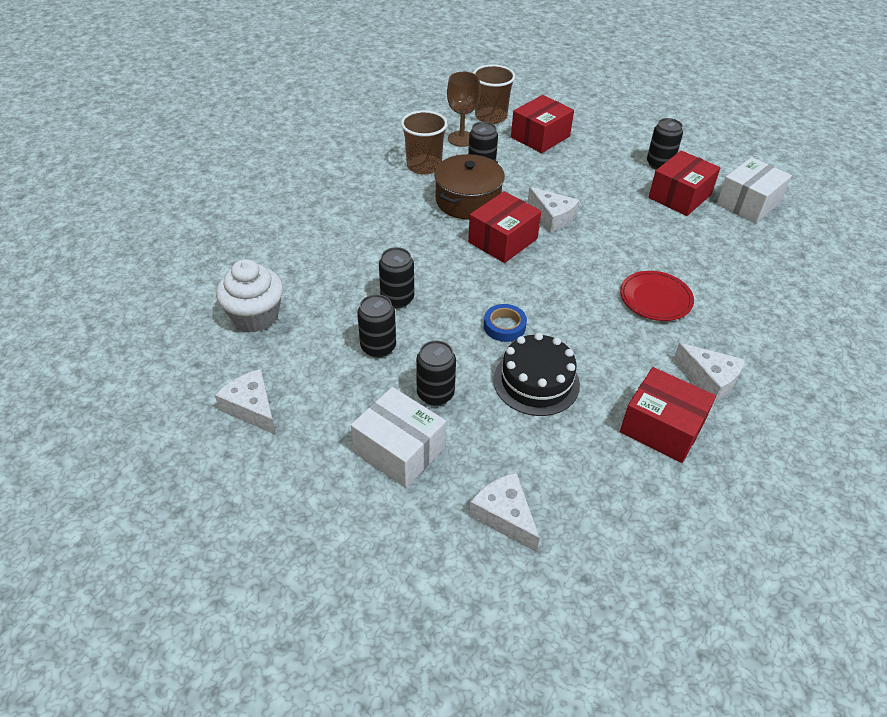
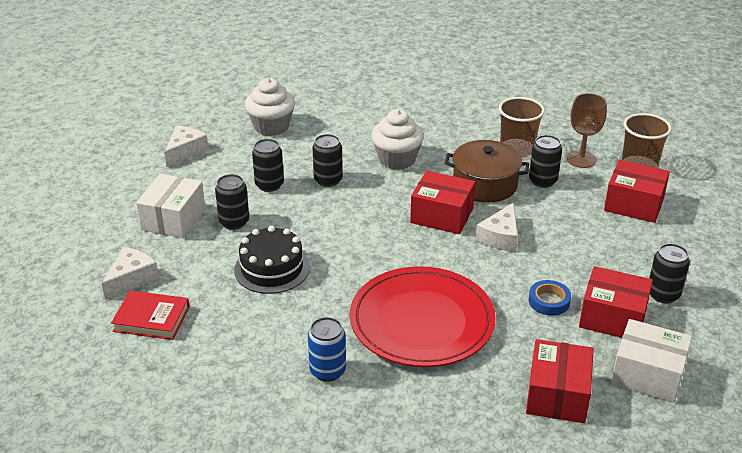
camera: 70 degrees right, 10 degrees down
blue tape [484,304,527,342] -> blue tape moved to [529,280,571,316]
red plate [620,271,694,321] -> red plate [350,266,496,367], size x1.93
red box [620,367,716,463] -> red box moved to [526,339,594,423]
white cheese [673,343,745,402] -> blue can [308,317,346,382]
none -> red book [111,291,190,340]
none -> white cupcake [371,109,424,170]

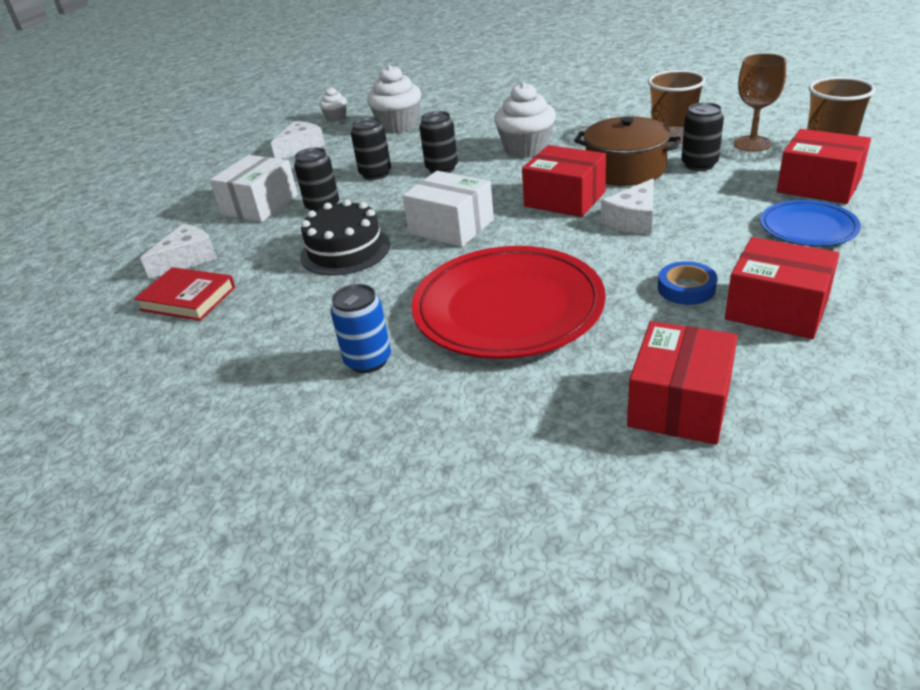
camera: 15 degrees right, 0 degrees up
white box [611,319,692,403] -> white box moved to [402,171,494,247]
black can [649,243,690,303] -> none
none -> white cupcake [319,87,347,122]
none -> blue plate [760,200,861,246]

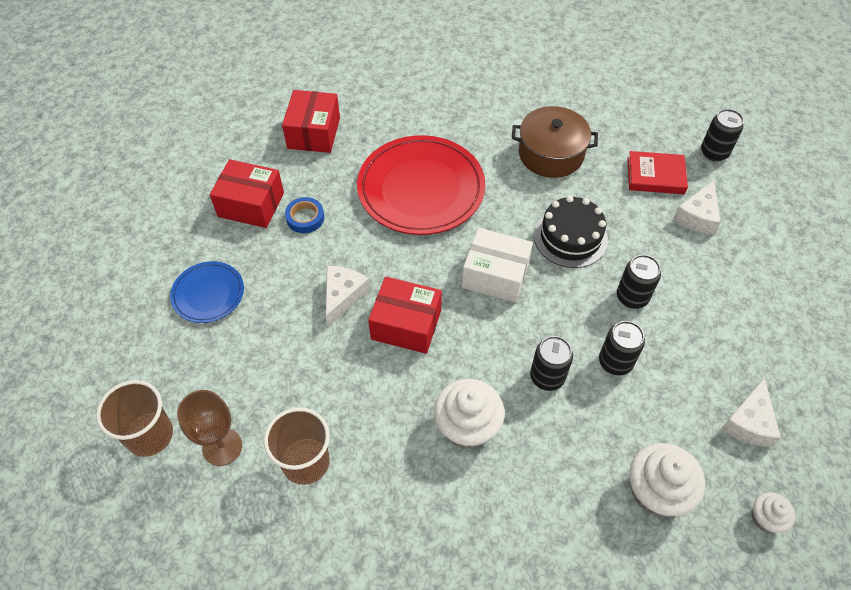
camera: 160 degrees right, 20 degrees up
white box [210,155,298,222] -> none
blue can [331,284,391,373] -> none
brown pot [574,117,681,186] -> brown pot moved to [512,106,598,178]
black can [681,102,724,171] -> black can moved to [701,109,744,162]
red box [777,129,871,204] -> none

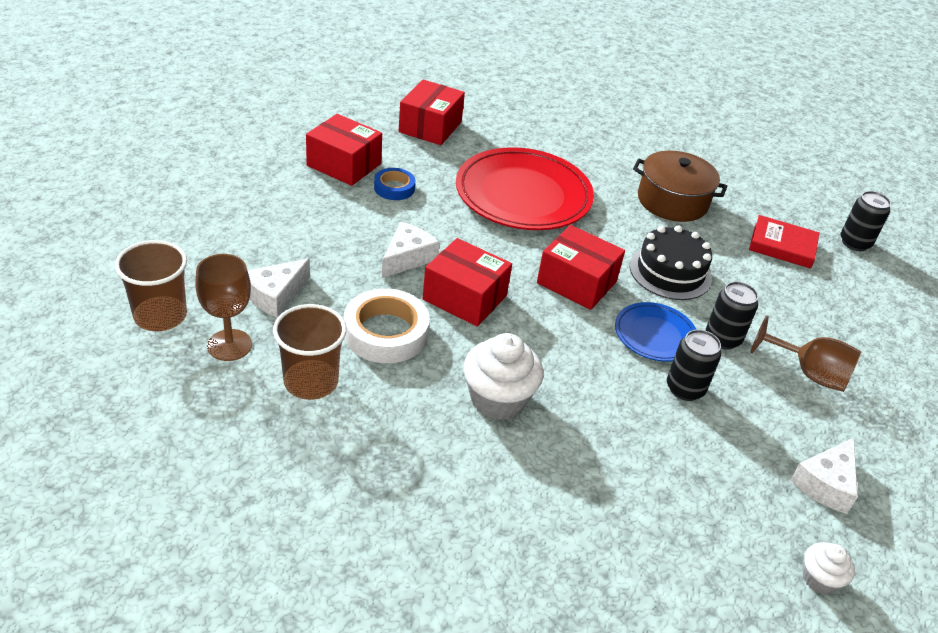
camera: 10 degrees right, 15 degrees down
blue plate [170,261,244,323] -> blue plate moved to [615,302,697,362]
white box [462,228,533,303] -> red box [537,225,625,310]
black can [530,336,573,391] -> none
white cupcake [629,443,705,517] -> none
white cheese [673,180,721,235] -> white cheese moved to [247,258,310,318]
none -> white tape [344,288,430,363]
none -> brown goblet [750,316,862,392]

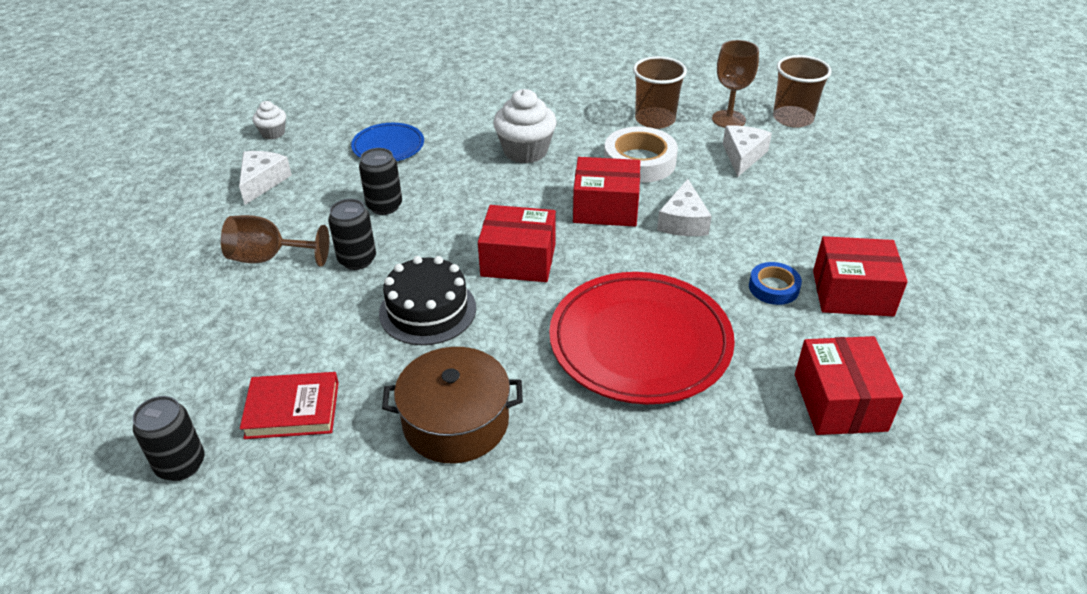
camera: 160 degrees right, 0 degrees up
blue plate [615,302,697,362] -> blue plate moved to [351,123,424,161]

